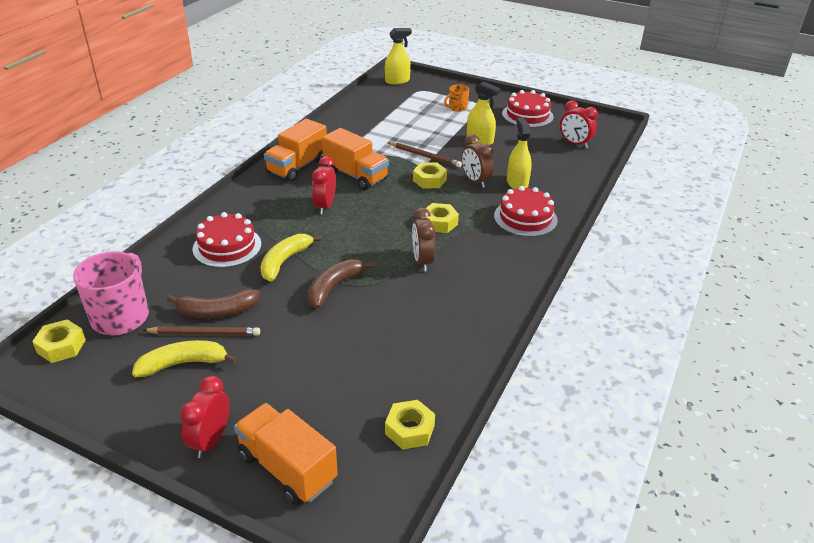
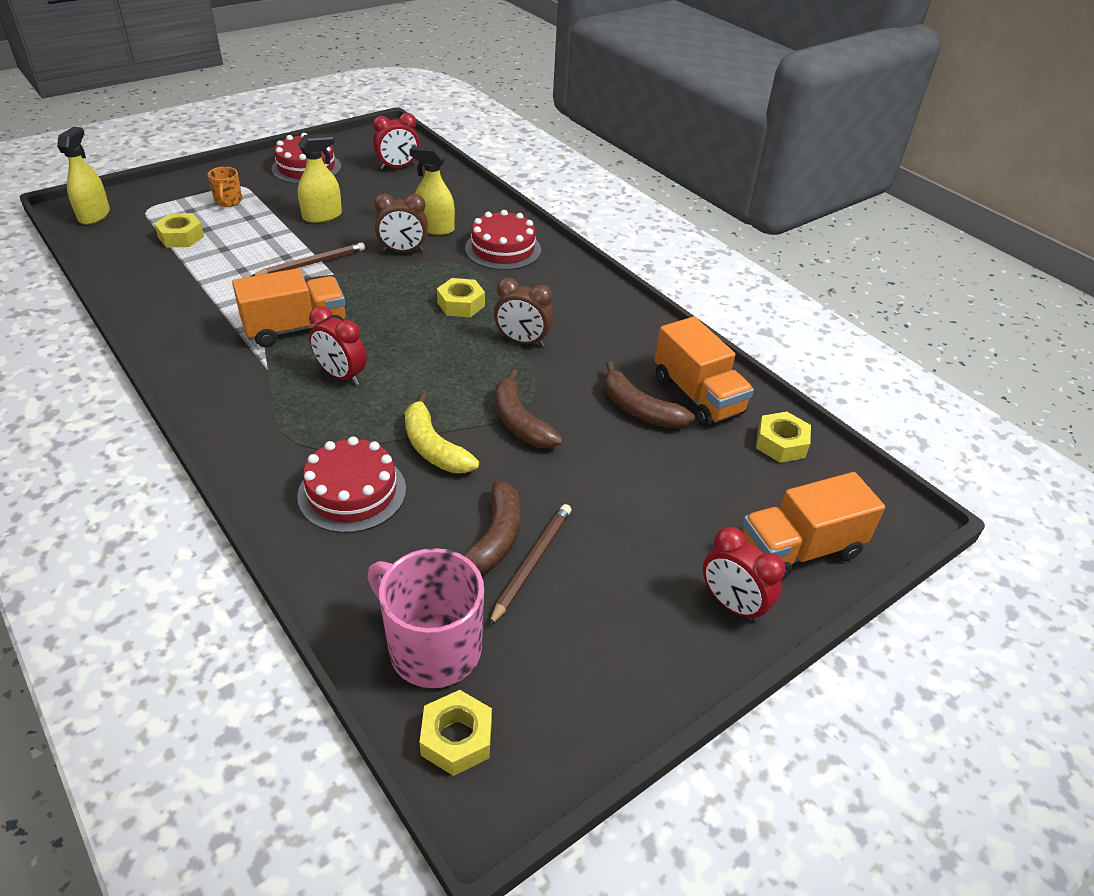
camera: 65 degrees left, 5 degrees up
yellow banana [132,340,237,377] -> none
orange truck [264,119,327,182] -> orange truck moved to [655,317,754,427]
yellow nut [413,162,447,189] -> yellow nut moved to [154,213,204,248]
none -> brown banana [604,362,695,429]

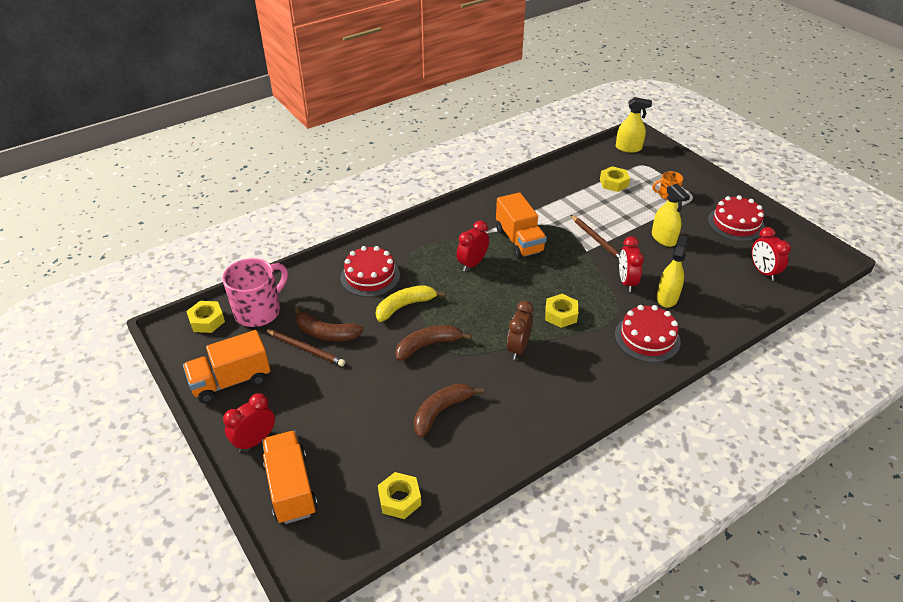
camera: 95 degrees right, 0 degrees up
brown clock [374,193,428,252] -> red clock [619,236,644,292]
orange truck [655,317,754,427] -> orange truck moved to [183,330,271,403]

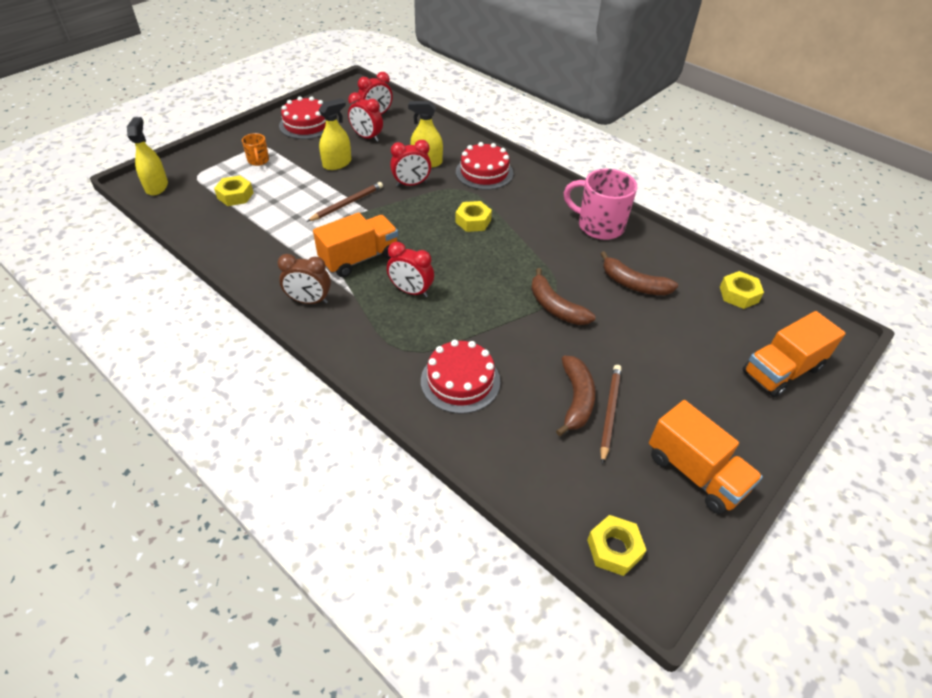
camera: 105 degrees left, 5 degrees up
pink mug [222,258,288,327] -> pink mug moved to [564,169,637,240]
red clock [223,393,275,452] -> red clock moved to [348,92,383,142]
yellow banana [376,285,446,322] -> none
brown clock [507,301,533,360] -> brown clock moved to [277,254,331,304]

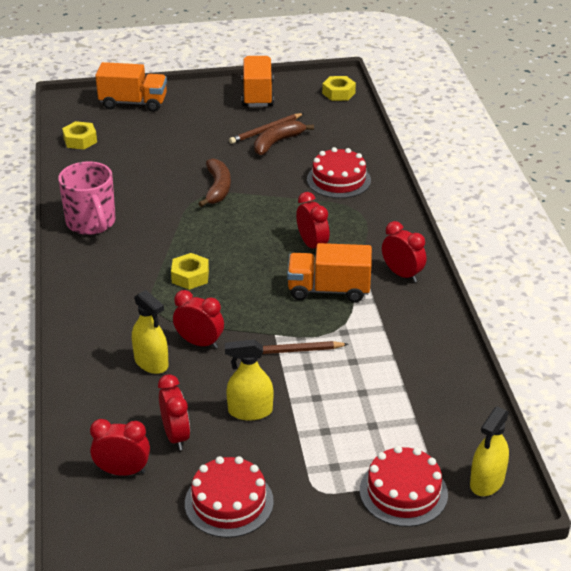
camera: 140 degrees left, 10 degrees down
yellow nut [214,176,253,206] -> none
orange mug [242,133,269,166] -> none
brown clock [277,254,331,304] -> red clock [382,221,426,282]
red cake [456,142,513,190] -> red cake moved to [360,446,448,527]
brown banana [601,251,678,295] -> none

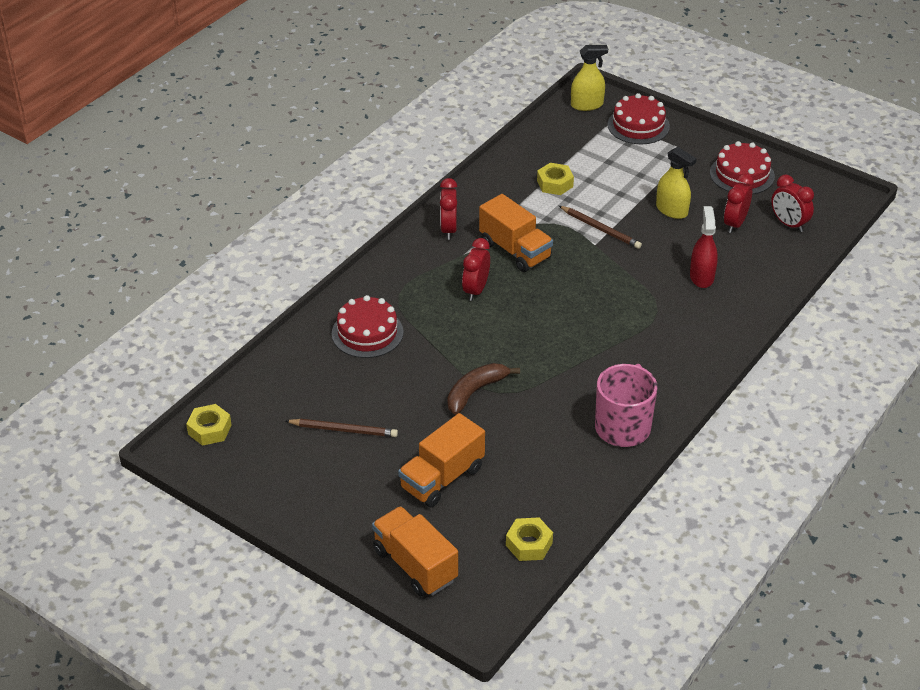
camera: 135 degrees left, 5 degrees up
yellow spray bottle [132,290,169,374] -> red spray bottle [690,206,718,288]
yellow nut [171,253,209,290] -> yellow nut moved to [537,163,574,195]
red clock [173,290,224,349] -> none
orange truck [242,56,274,107] -> orange truck moved to [398,413,485,507]
brown banana [254,120,314,155] -> none

